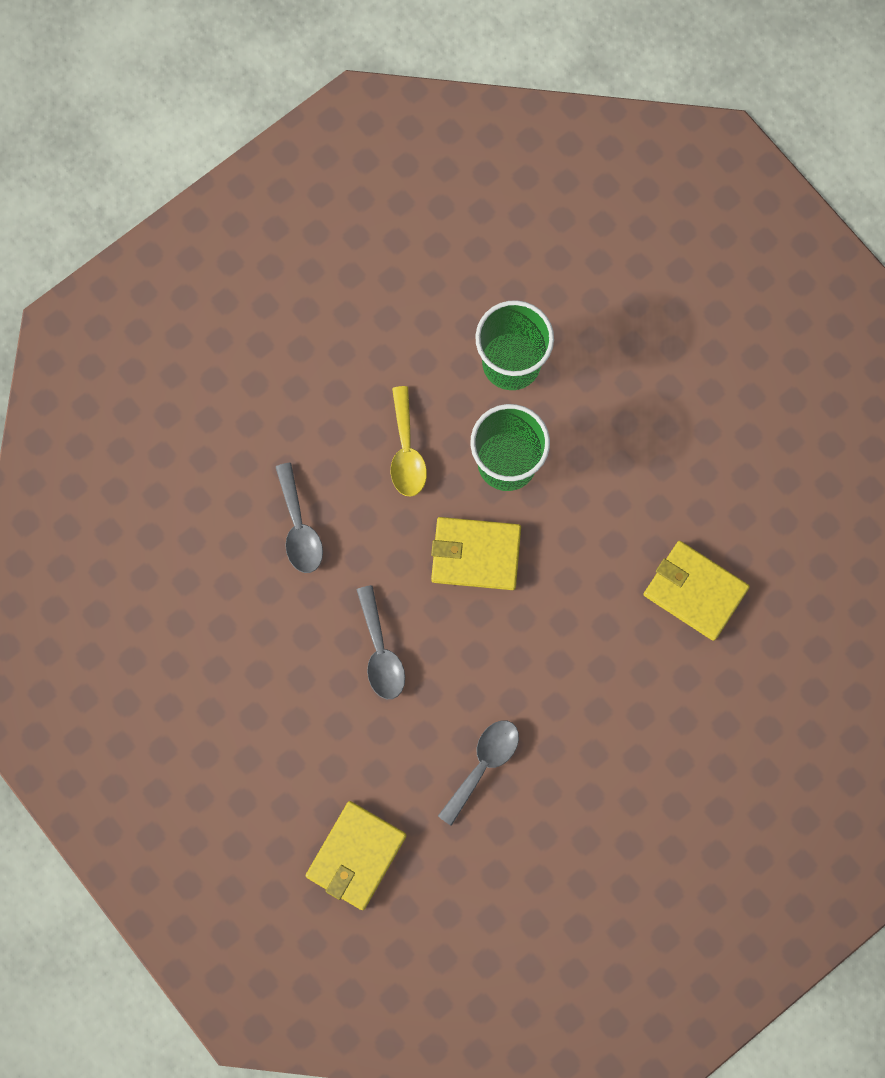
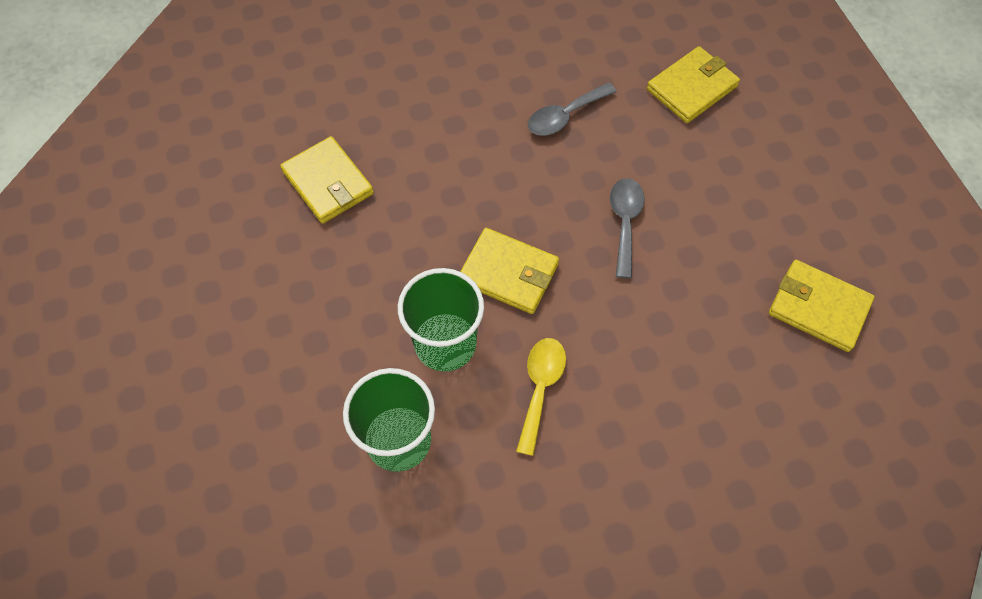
camera: 160 degrees left, 15 degrees down
grey spoon [276,463,323,573] -> none
none -> yellow wallet [769,260,875,352]

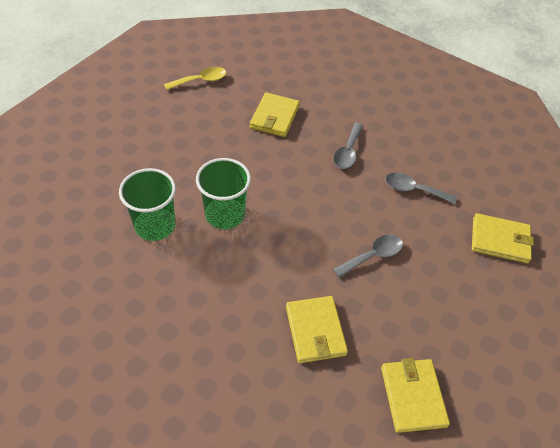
camera: 50 degrees right, 10 degrees down
yellow wallet [460,228,559,314] -> yellow wallet moved to [286,296,348,363]
yellow spoon [516,338,566,456] -> yellow spoon moved to [164,67,226,90]
none -> grey spoon [333,123,363,169]

